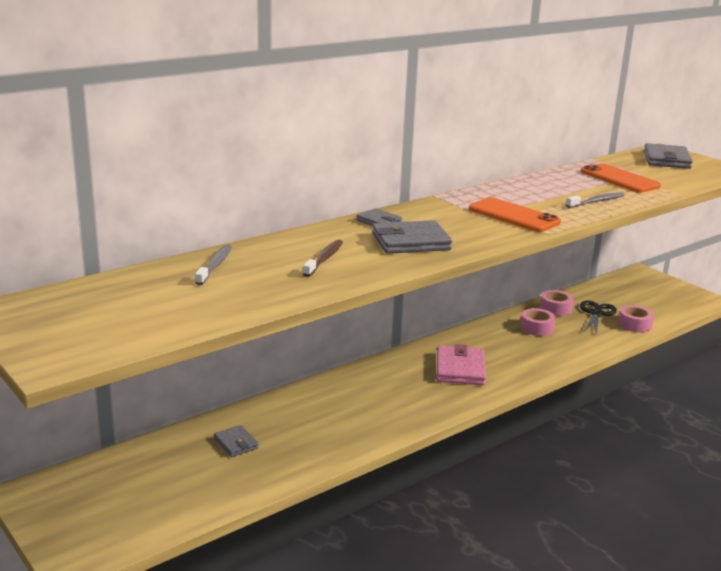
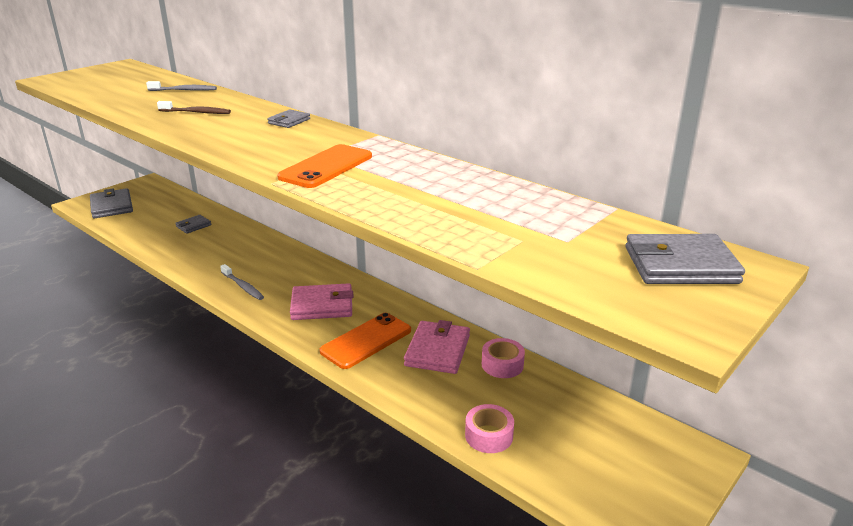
camera: 80 degrees right, 5 degrees up
grey wallet [373,220,452,254] -> grey wallet moved to [90,188,133,219]
pink tape [520,308,556,336] -> pink wallet [404,320,470,374]
grey toothbrush [566,192,624,208] -> grey toothbrush moved to [220,264,264,300]
black scissors [580,301,617,335] -> none
orange phone [581,163,661,193] -> orange phone moved to [320,313,411,369]

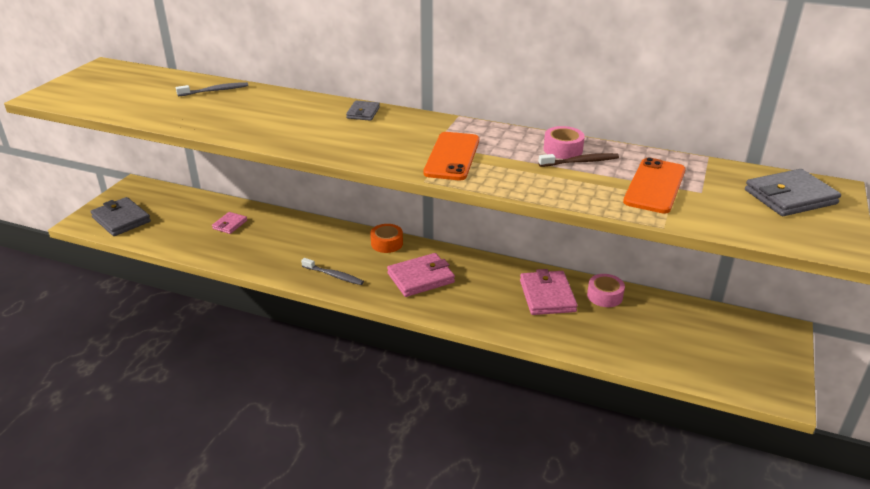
camera: 20 degrees left, 5 degrees up
brown toothbrush [157,101,231,114] -> brown toothbrush moved to [538,153,619,167]
grey wallet [175,215,211,234] -> pink wallet [212,212,247,234]
orange phone [320,313,411,369] -> orange phone moved to [623,158,686,214]
pink tape [465,404,514,453] -> pink tape moved to [544,126,585,159]
none -> orange tape [370,224,403,253]

